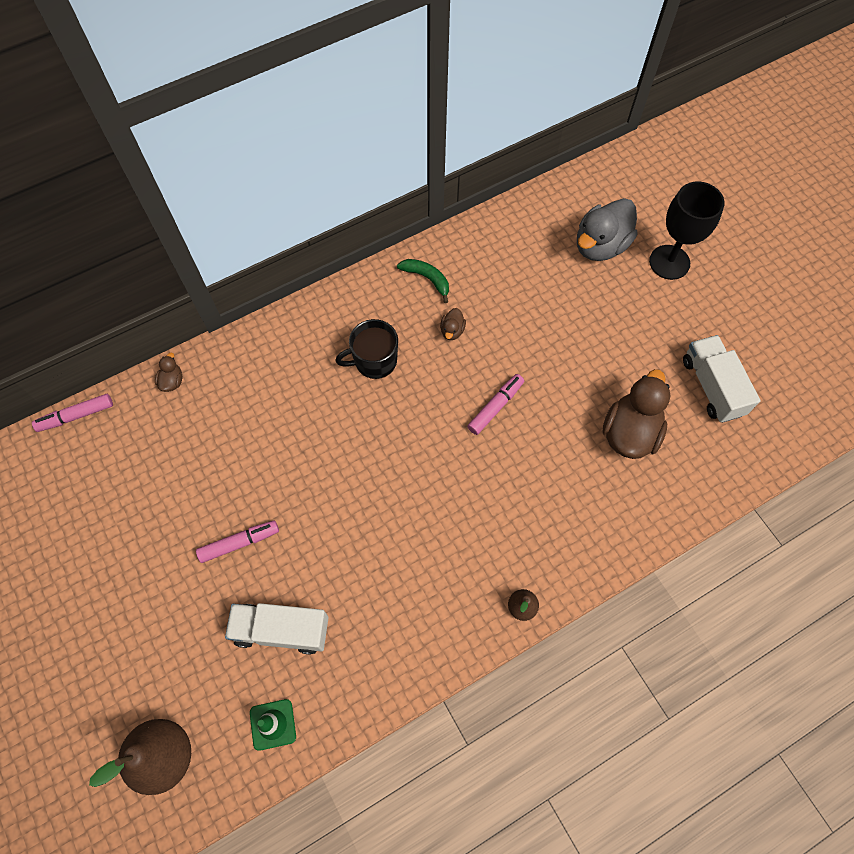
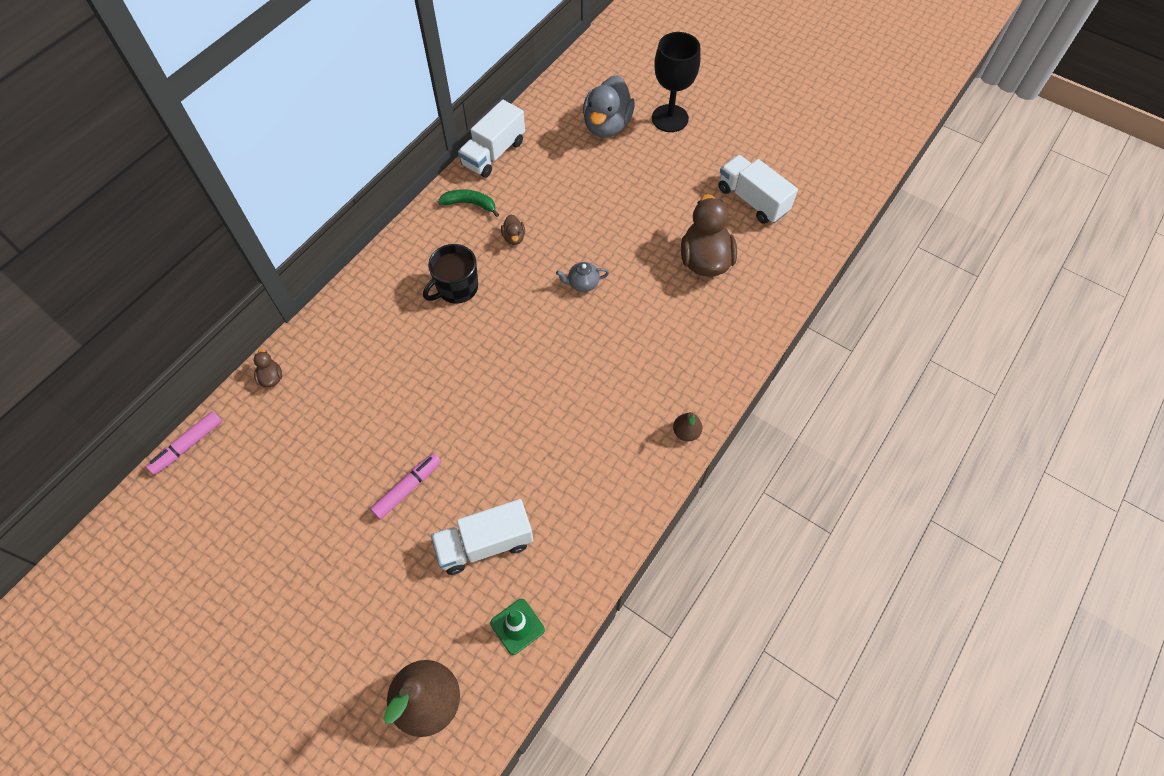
camera: 25 degrees left, 5 degrees down
pink marker [467,374,524,435] -> grey teapot [556,262,609,292]
none -> white truck [458,100,525,178]

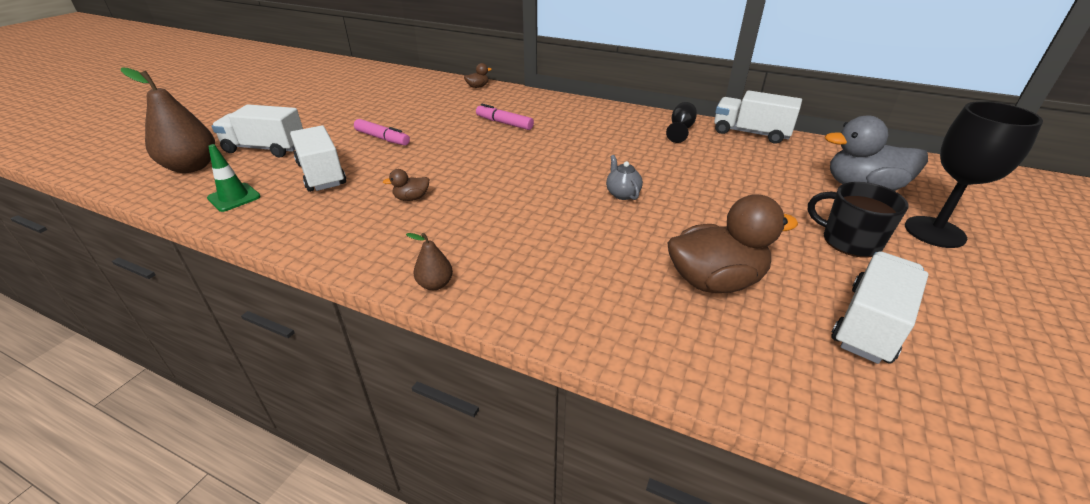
camera: 80 degrees right, 25 degrees down
pink marker [146,411,222,475] -> pink marker moved to [476,104,534,130]
black mug [423,244,478,304] -> black mug moved to [808,182,909,258]
green banana [438,189,499,217] -> black goblet [666,102,697,143]
brown duck [501,214,525,245] -> brown duck moved to [383,169,429,201]
none -> white truck [211,104,303,157]

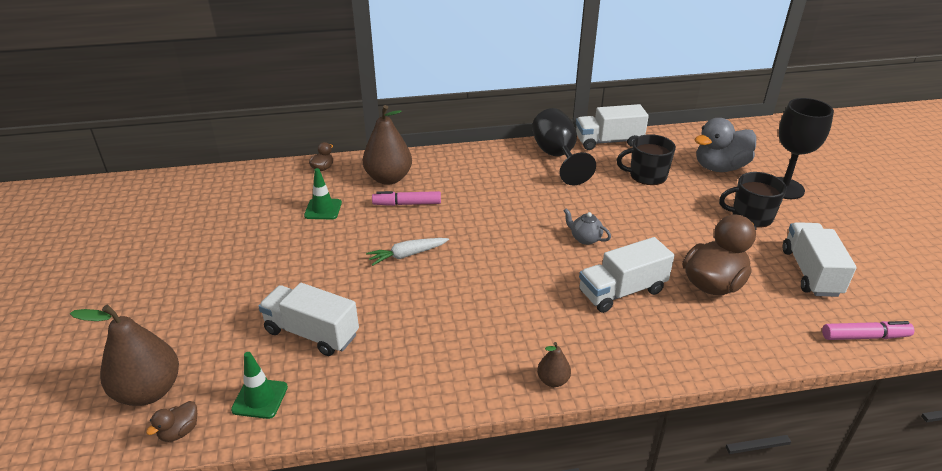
camera: 35 degrees left, 0 degrees up
white truck [211,104,303,157] -> white truck moved to [579,237,674,313]
pink marker [354,119,410,146] -> pink marker moved to [822,321,914,340]
brown duck [383,169,429,201] -> brown duck moved to [146,401,197,442]
black goblet [666,102,697,143] -> black goblet [532,108,596,185], size x1.84
none -> green traffic cone [304,168,342,219]
none -> brown pear [363,105,412,185]
none -> white carrot [366,238,449,266]
none -> black mug [617,134,676,185]

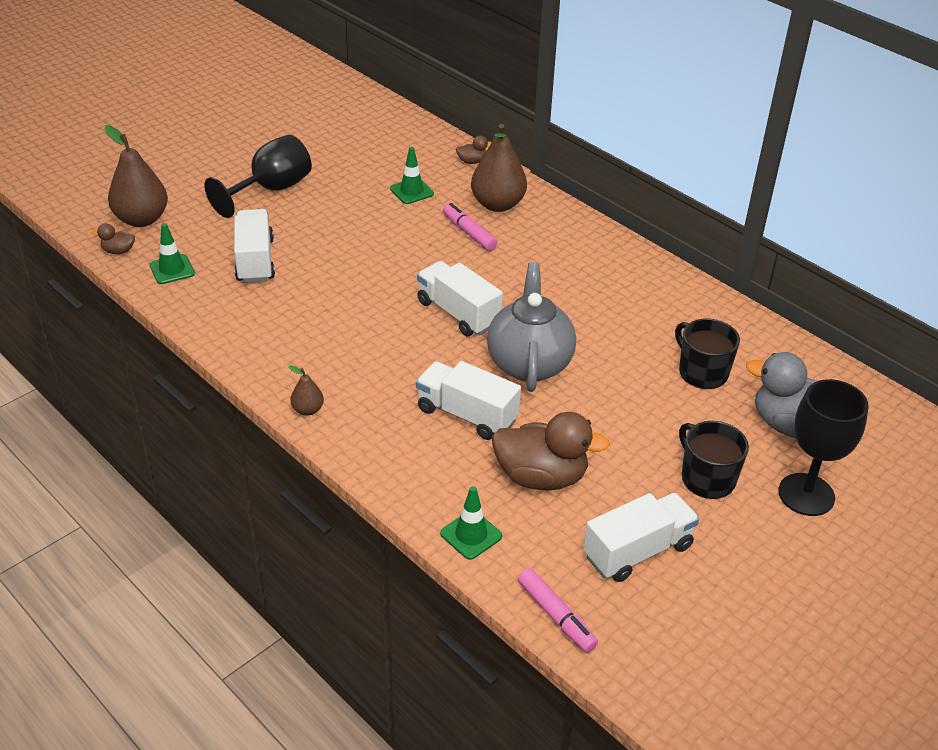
camera: 55 degrees right, 5 degrees up
white carrot [366,238,449,266] -> none
black goblet [532,108,596,185] -> black goblet moved to [204,135,312,218]
grey teapot [564,208,611,245] -> grey teapot [487,262,576,392], size x2.34
white truck [576,104,649,150] -> white truck moved to [417,261,503,336]
none -> green traffic cone [440,486,502,560]

